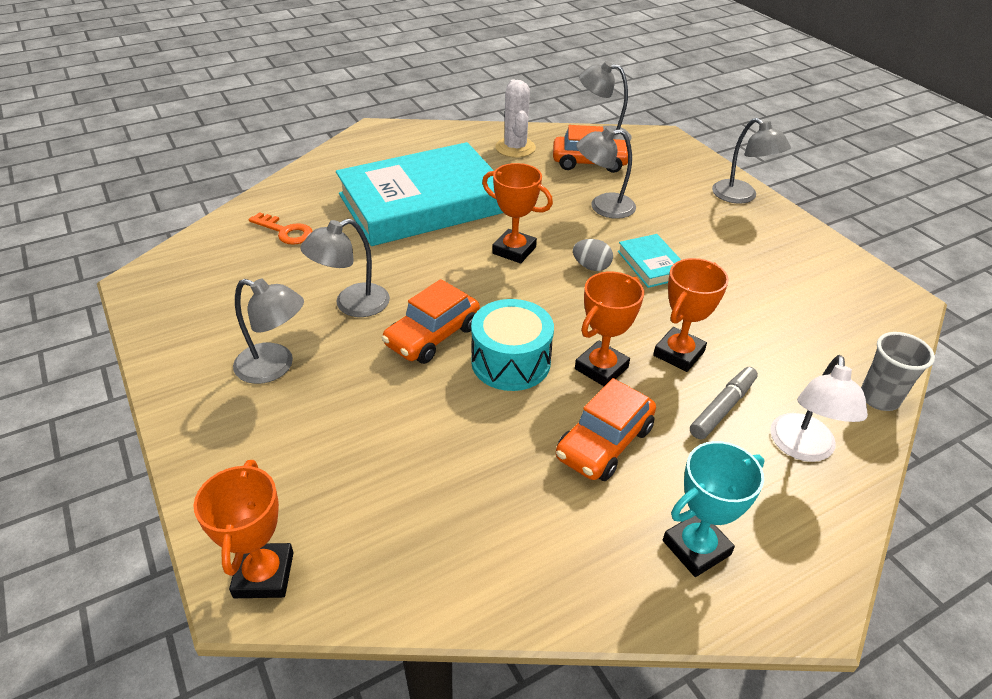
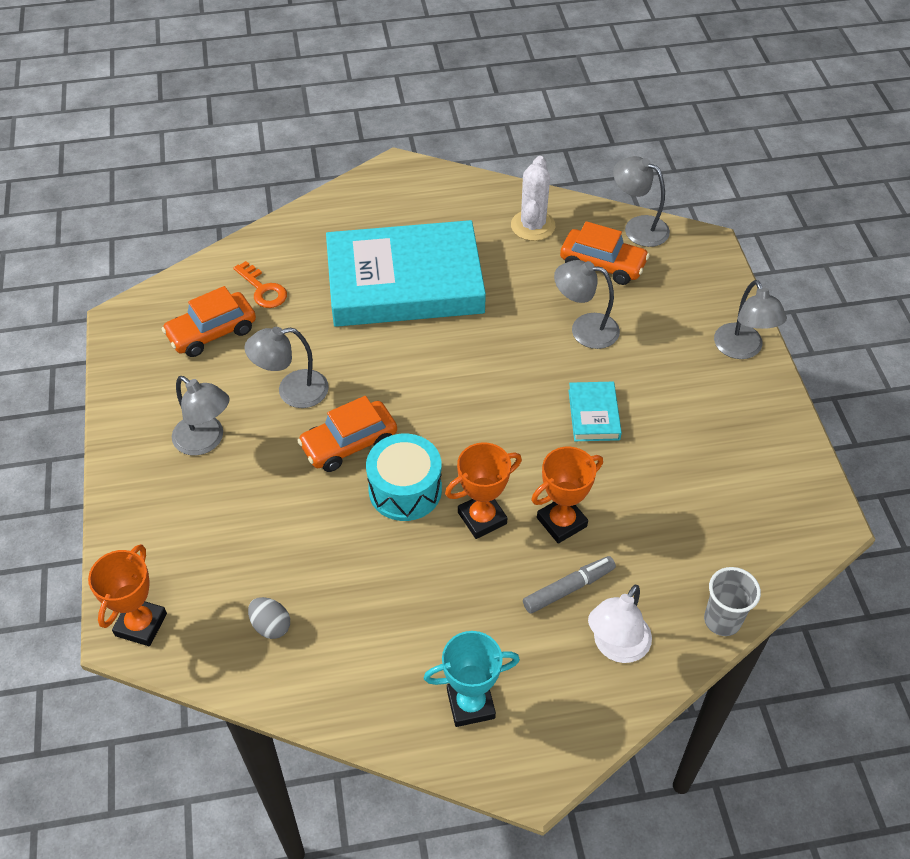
camera: 20 degrees right, 10 degrees up
orange trophy [482,163,553,263] -> none
orange car [556,378,656,481] -> orange car moved to [162,286,256,357]
grey egg [573,239,613,271] -> grey egg moved to [248,597,290,639]

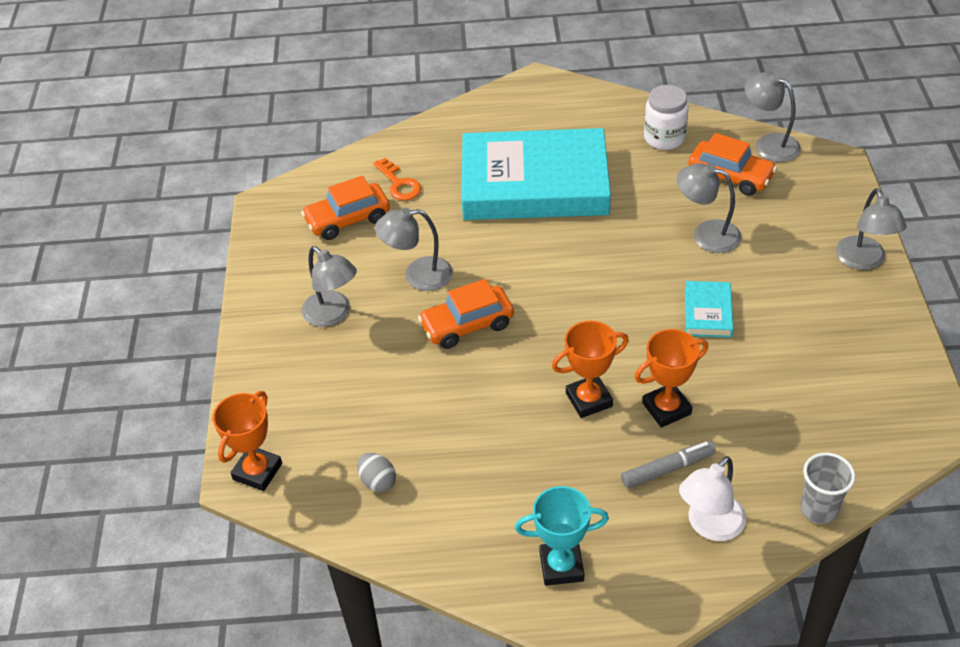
camera: 10 degrees right, 5 degrees down
turquoise drum [366,434,442,521] -> none
white cactus [511,156,555,241] -> white jar [644,85,689,150]

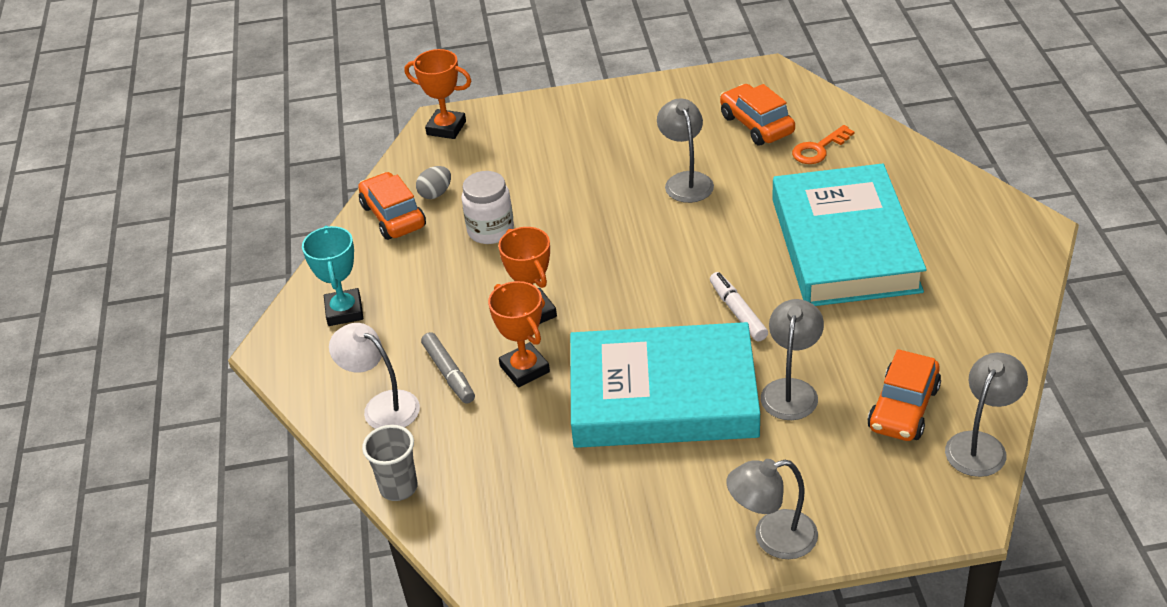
camera: 85 degrees right, 5 degrees down
grey lamp [302,246,357,327] -> none
orange car [418,279,514,349] -> orange car moved to [358,172,426,240]
white jar [644,85,689,150] -> white jar moved to [461,171,514,244]
turquoise book [685,281,734,338] -> turquoise book [570,322,760,448], size x2.49
none -> white marker [710,272,768,341]

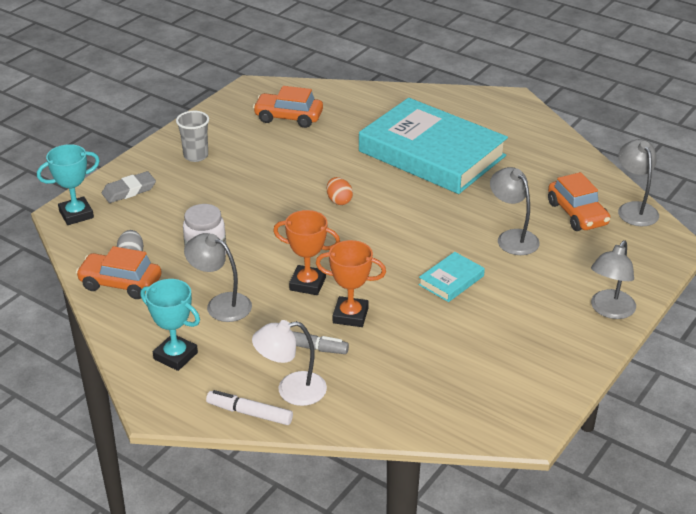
camera: 50 degrees left, 5 degrees down
grey cup [362,425,418,501] -> grey cup moved to [176,111,209,162]
orange trophy [405,49,471,139] -> turquoise trophy [37,144,100,225]
turquoise book [570,322,760,448] -> turquoise book [419,252,485,302], size x0.40
grey lamp [657,98,714,203] -> grey lamp moved to [184,233,252,322]
white marker [710,272,768,341] -> white marker moved to [206,390,293,425]
orange key [792,125,854,164] -> none
none -> grey eraser [102,171,156,203]
none -> orange egg [327,177,353,205]

